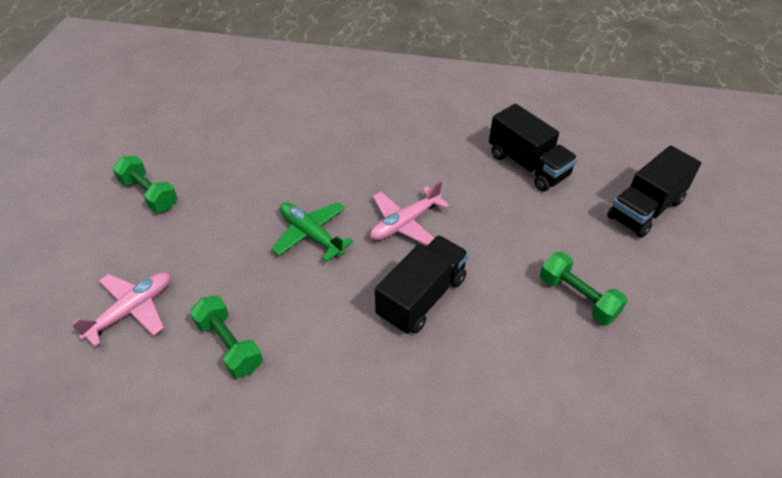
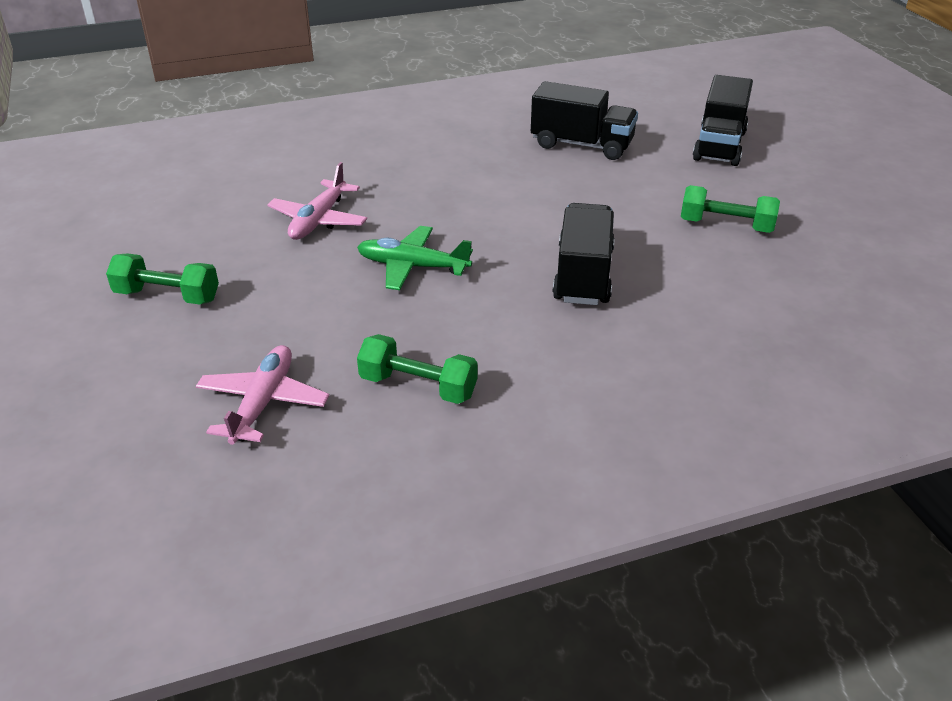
camera: 30 degrees left, 10 degrees down
pink plane [370,181,449,246] -> pink plane moved to [267,162,367,240]

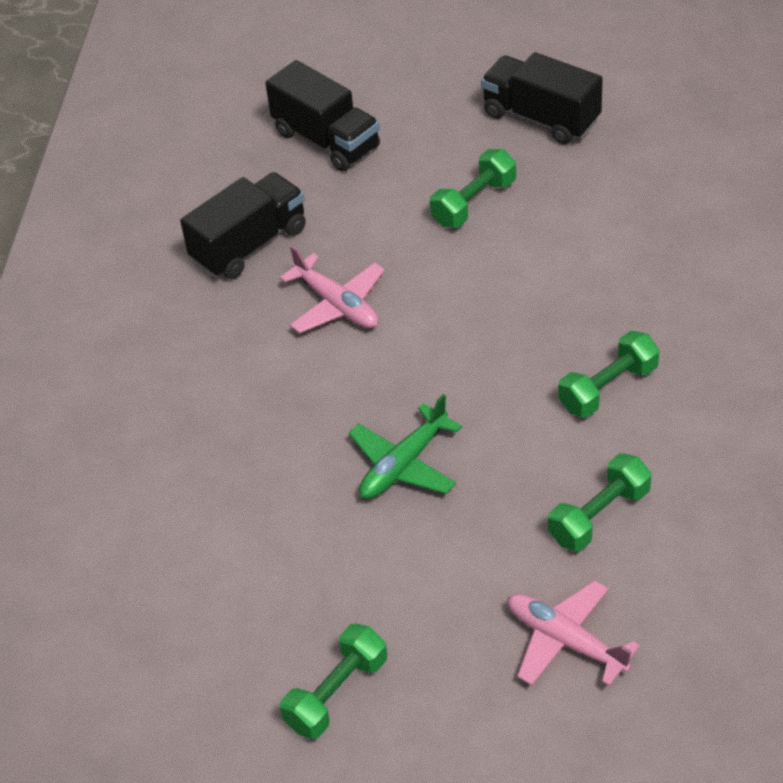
camera: 60 degrees left, 10 degrees up
pink plane [267,162,367,240] -> pink plane moved to [280,245,385,333]
black truck [552,203,615,305] -> black truck moved to [481,52,603,144]
none -> green dumbbell [558,331,659,418]

